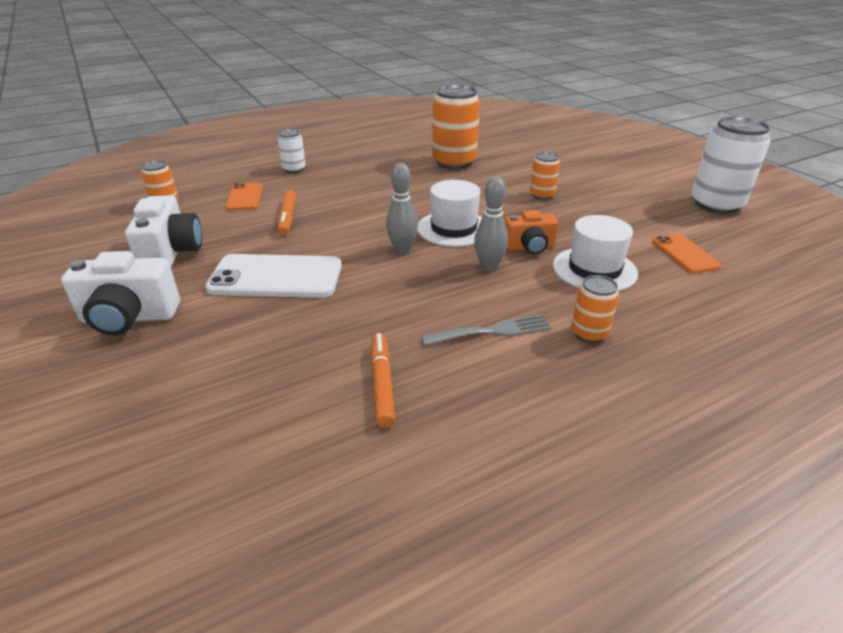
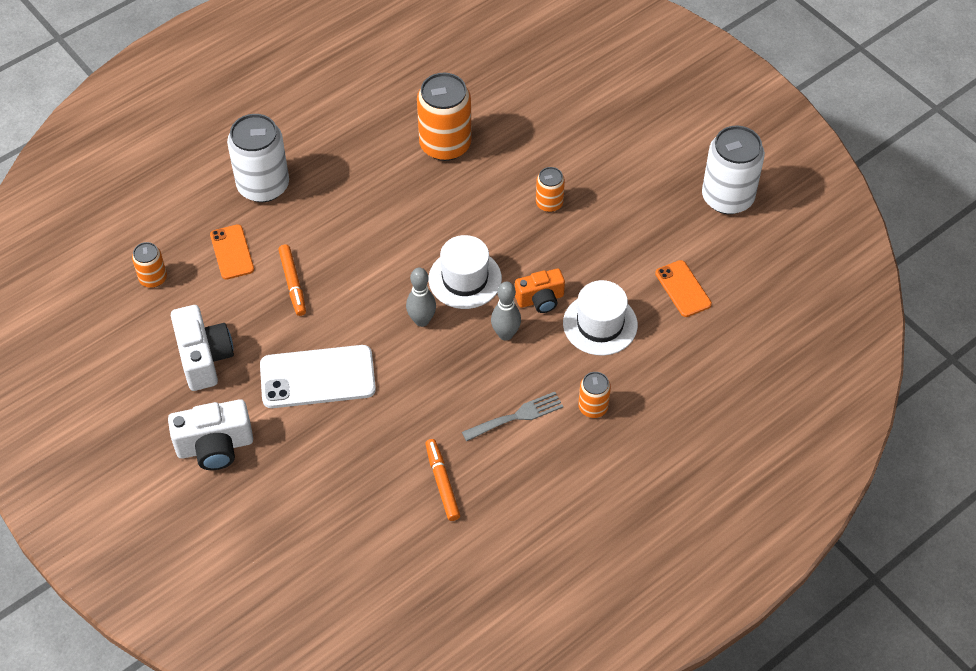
camera: 10 degrees left, 20 degrees up
white can [278,129,306,173] -> white can [227,114,289,202], size x1.93

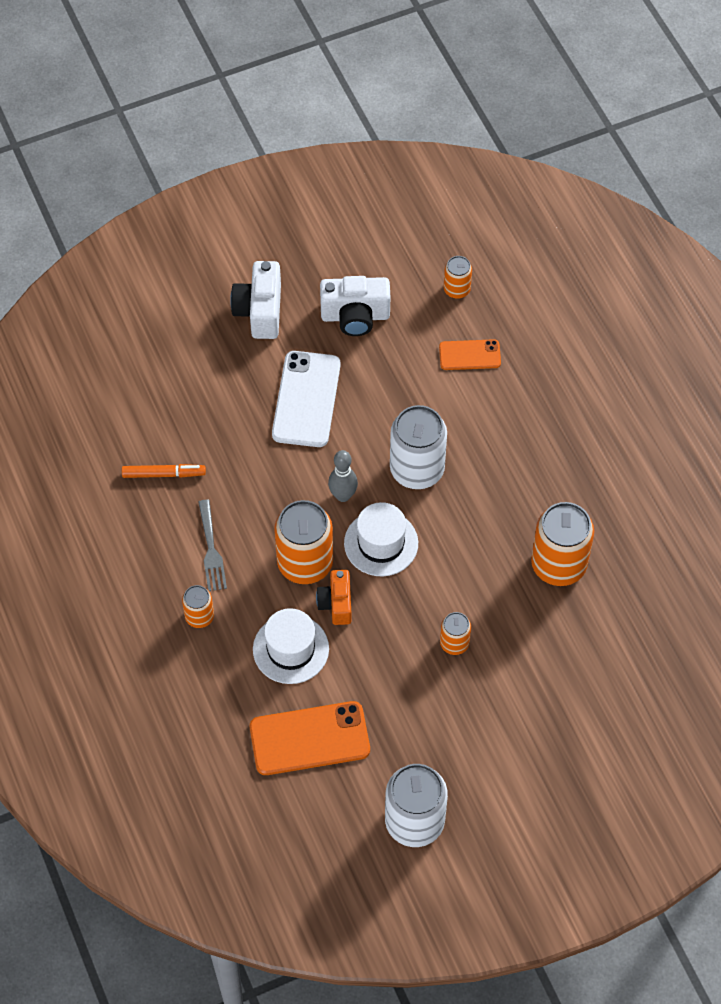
camera: 105 degrees right, 5 degrees up
white can [227,114,289,202] -> white can moved to [390,405,447,489]
orange marker [279,244,306,316] -> none
grey bowling pin [491,282,521,341] -> orange can [274,500,333,584]
orange phone [655,260,712,317] -> orange phone [250,701,370,775], size x1.73

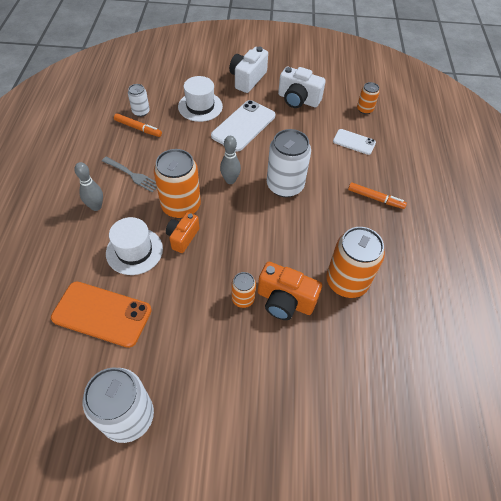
camera: 25 degrees right, 5 degrees down
orange can [182,585,214,628] -> grey bowling pin [74,162,103,211]
grey fork [198,500,227,591] -> grey fork turned 75 degrees counterclockwise [102,157,157,192]
white hat [344,502,418,576] -> white hat moved to [178,76,223,122]
orange phone [439,339,501,370] -> white phone [333,129,376,155]
none -> white can [128,84,150,117]
none -> orange camera [258,262,322,320]
none -> orange marker [348,183,407,209]

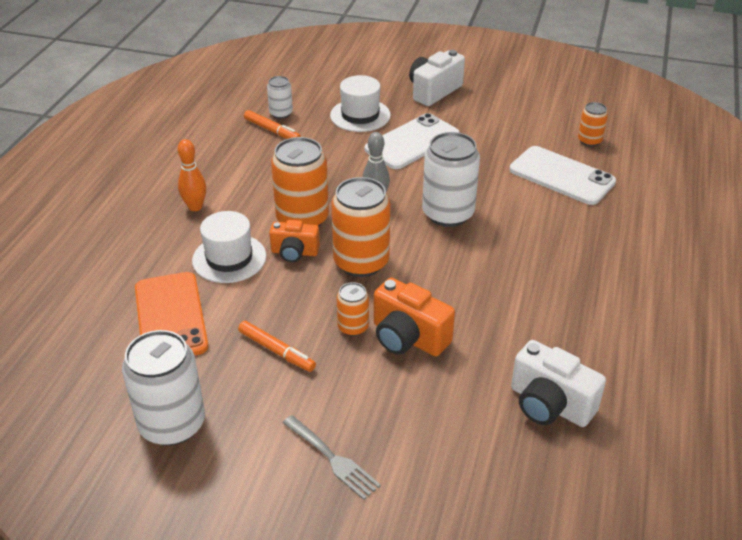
camera: 15 degrees right, 15 degrees down
orange phone [51,281,152,348] -> orange phone turned 45 degrees clockwise [135,272,208,355]
grey bowling pin [74,162,103,211] -> orange bowling pin [178,139,206,211]
grey fork [102,157,157,192] -> grey fork moved to [283,415,381,500]
orange camera [166,212,199,253] -> orange camera turned 120 degrees counterclockwise [269,220,320,262]
white camera [278,67,326,108] -> white camera moved to [511,340,606,427]
orange can [326,227,385,298] -> orange can moved to [331,177,390,277]
white phone [333,129,376,155] -> white phone [510,146,616,205], size x1.73
orange marker [348,183,407,209] -> orange marker moved to [238,321,316,372]

